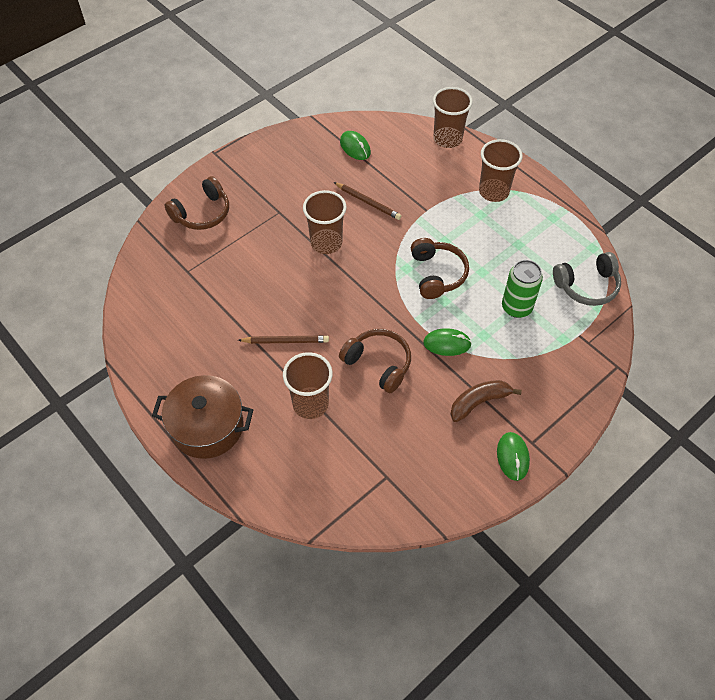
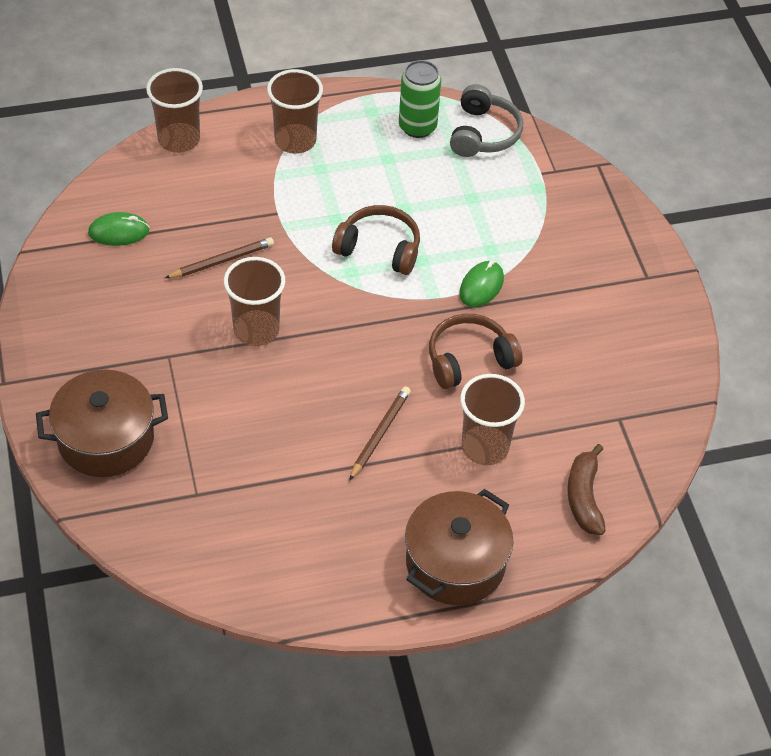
camera: 65 degrees left, 5 degrees down
brown headphones [164,176,229,230] -> brown pot [36,370,168,477]
brown banana [450,380,522,422] -> brown banana moved to [568,444,606,535]
green mouse [497,432,530,481] -> none
green can [502,260,543,318] -> green can moved to [399,60,441,138]

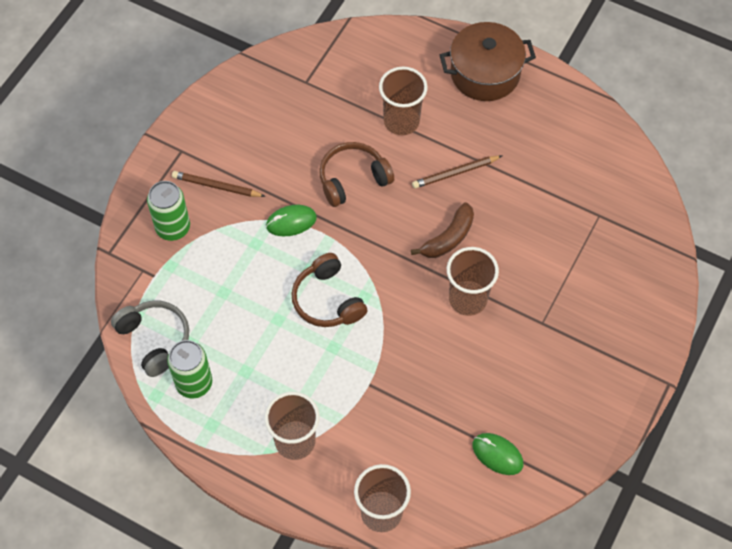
camera: 135 degrees left, 10 degrees up
brown pot [36,370,168,477] -> none
brown pencil [165,237,274,278] -> brown pencil moved to [172,171,266,197]
brown headphones [429,314,523,389] -> brown headphones turned 135 degrees clockwise [319,142,394,207]
grey headphones [450,84,523,157] -> grey headphones turned 90 degrees clockwise [111,300,189,377]
brown banana [568,444,606,535] -> brown banana moved to [411,202,474,258]
none -> green can [147,181,190,241]

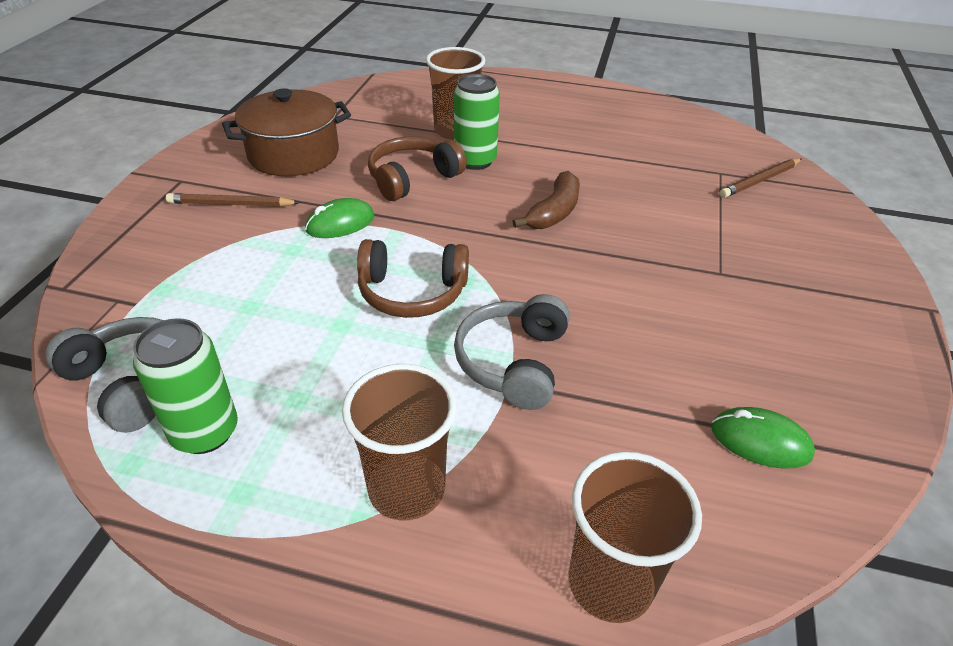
camera: 15 degrees left, 20 degrees down
green can [147,181,190,241] -> green can moved to [454,74,500,170]
brown headphones [291,253,368,327] -> brown headphones turned 45 degrees counterclockwise [357,239,469,318]
brown pencil [412,156,502,189] -> brown pencil moved to [720,158,801,198]
brown pot [440,22,536,101] -> brown pot moved to [222,88,351,176]
brown cup [447,247,499,316] -> none
none -> grey headphones [454,294,570,410]

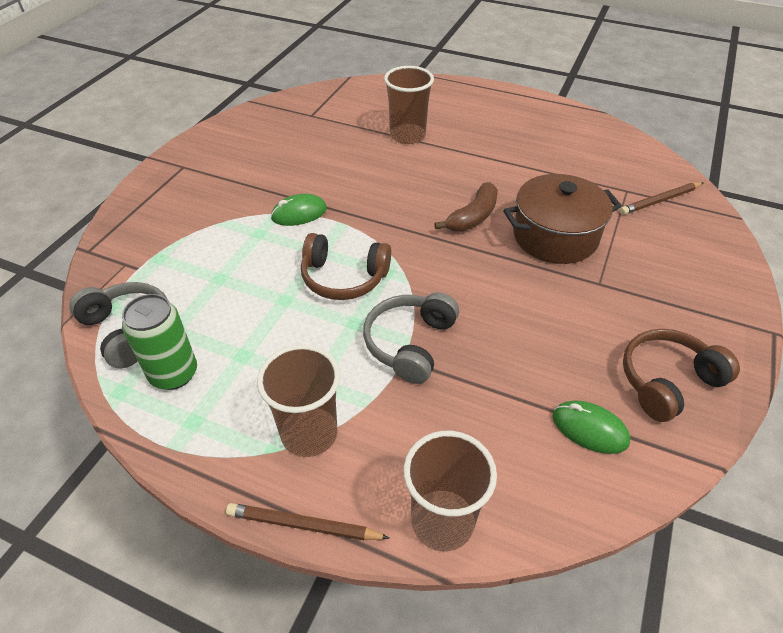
camera: 10 degrees right, 5 degrees up
brown pencil [166,193,300,207] -> brown pencil moved to [226,503,389,540]
brown pot [222,88,351,176] -> brown pot moved to [503,174,622,264]
brown headphones [368,137,467,201] -> brown headphones moved to [623,329,740,422]
green can [454,74,500,170] -> none

